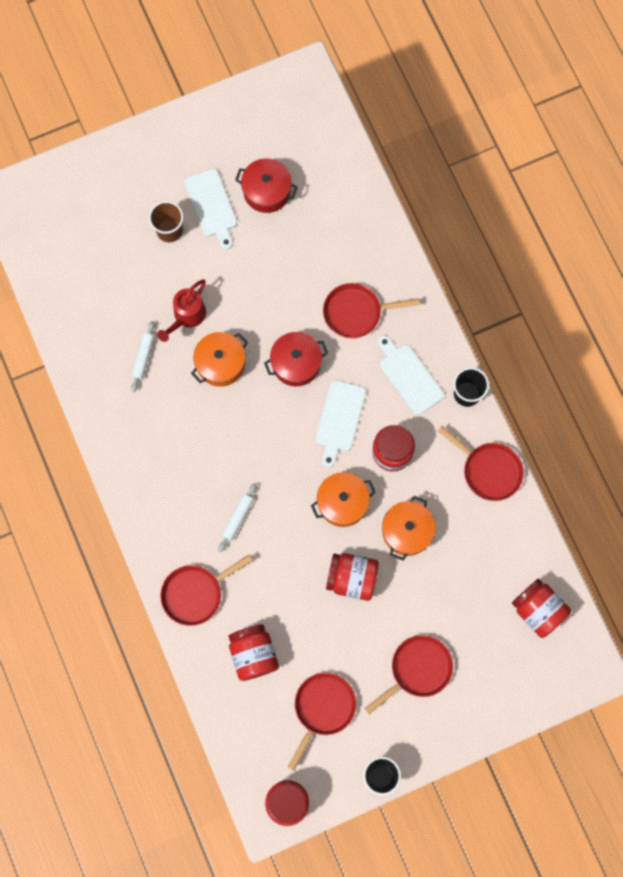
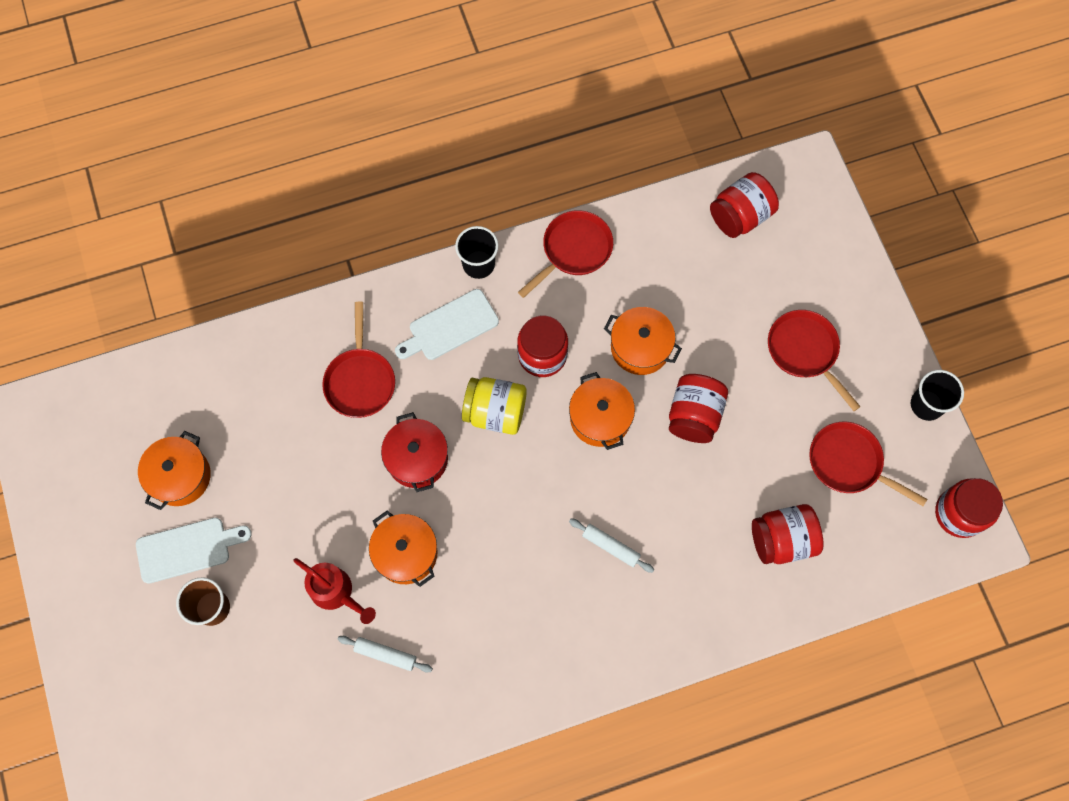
camera: 85 degrees left, 5 degrees down
red pan [160,555,253,626] -> none
red pot [235,158,298,213] -> orange pot [138,431,211,510]
white cutting board [316,380,366,467] -> yellow jar [462,377,527,435]

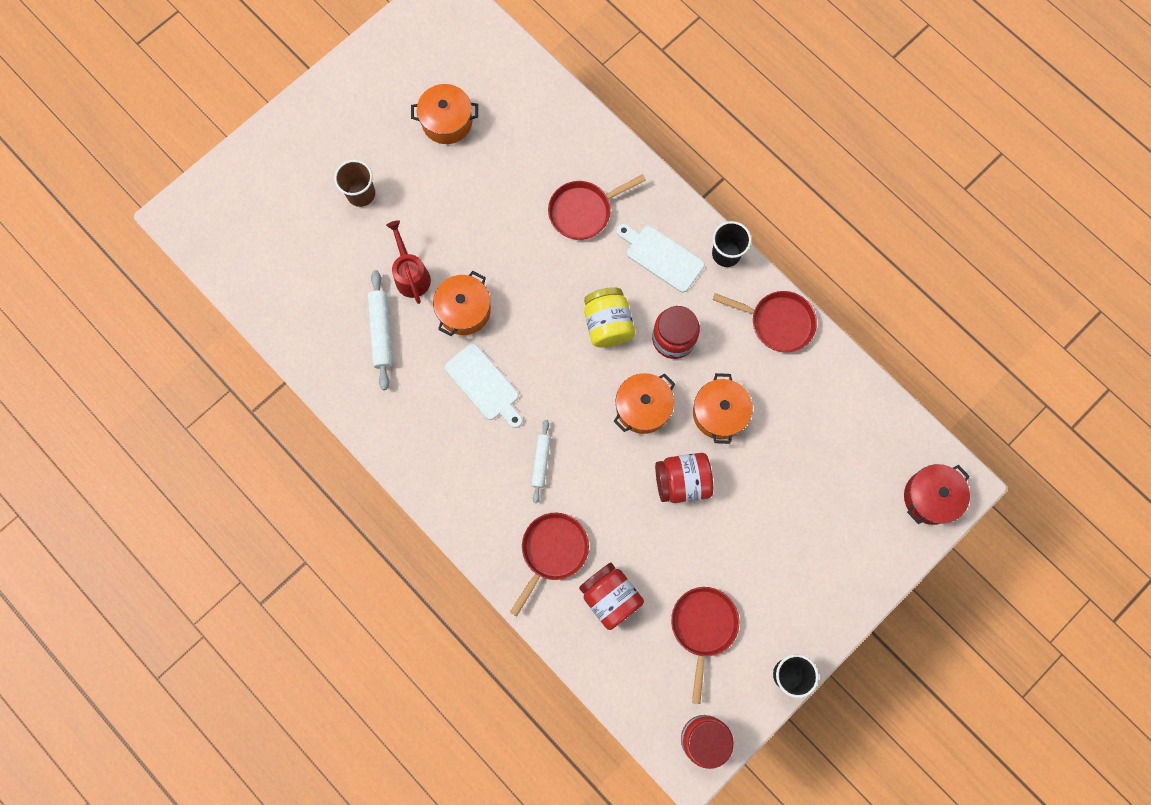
camera: 65 degrees right, 5 degrees up
white cutting board [136,518,251,584] -> white cutting board moved to [445,343,523,428]
red watering can [294,558,376,624] -> red watering can turned 150 degrees clockwise [386,220,431,304]
white rolling pin [337,636,433,673] -> white rolling pin [368,270,393,390], size x1.50
red pot [381,412,448,492] -> red pot moved to [904,464,970,525]
red jar [710,172,779,238] -> none
red pan [768,310,861,411] -> red pan moved to [510,513,589,616]

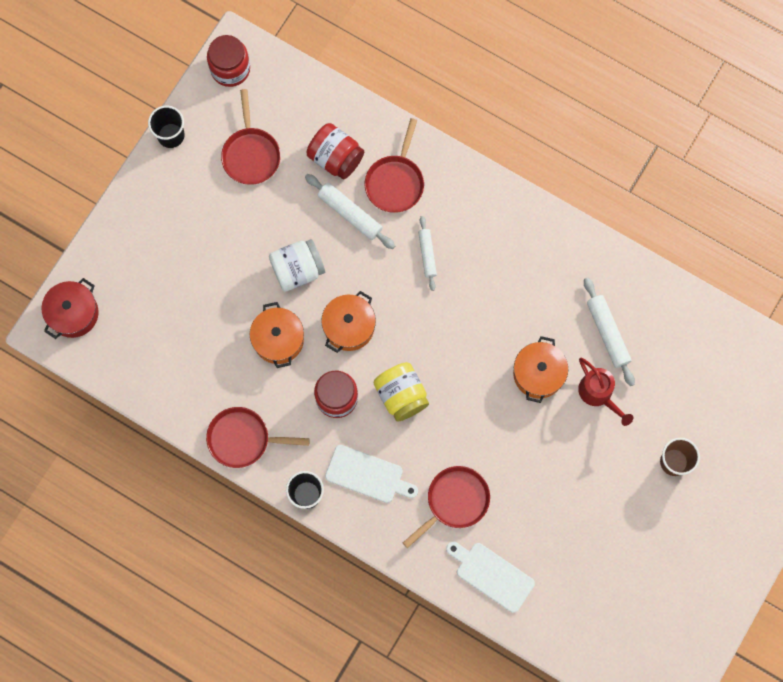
camera: 165 degrees right, 0 degrees up
orange pot [411,84,478,144] -> none
white cutting board [445,343,523,428] -> white cutting board moved to [446,542,535,613]
red jar [655,453,713,503] -> white jar [269,239,325,292]
none -> white rolling pin [305,174,395,249]

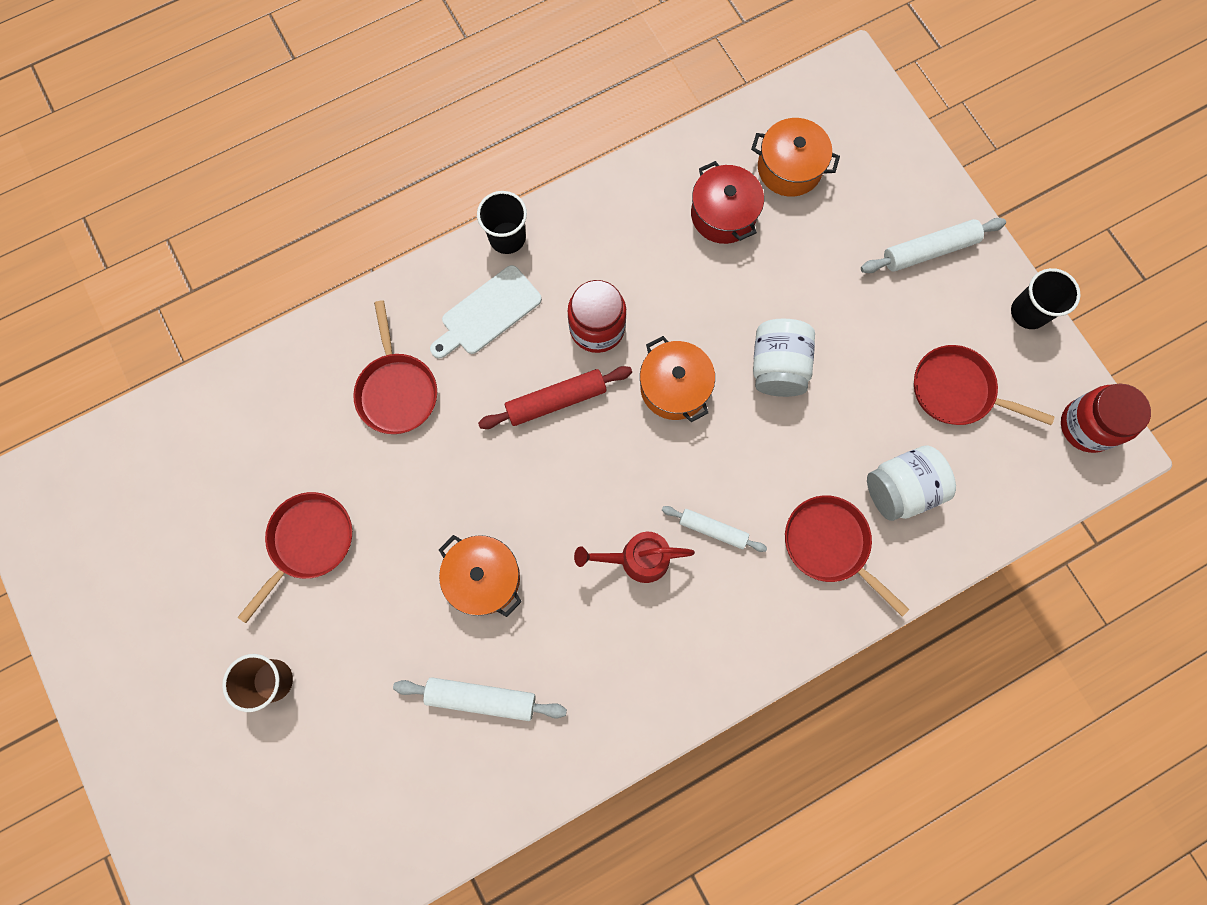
camera: 120 degrees right, 0 degrees up
red pot [42,278,99,339] -> red pot moved to [691,161,764,244]
red pan [206,407,310,468] -> red pan moved to [238,492,352,623]
orange pot [250,302,304,368] -> orange pot moved to [751,118,840,197]
white rolling pin [305,174,395,249] -> white rolling pin moved to [861,218,1006,273]
red jar [306,123,364,179] -> white jar [867,445,956,521]
yellow jar [374,362,429,422] -> red rolling pin [478,366,632,429]
white cutting board [446,542,535,613] -> none
red watering can [578,357,633,426] -> red watering can moved to [574,532,695,583]

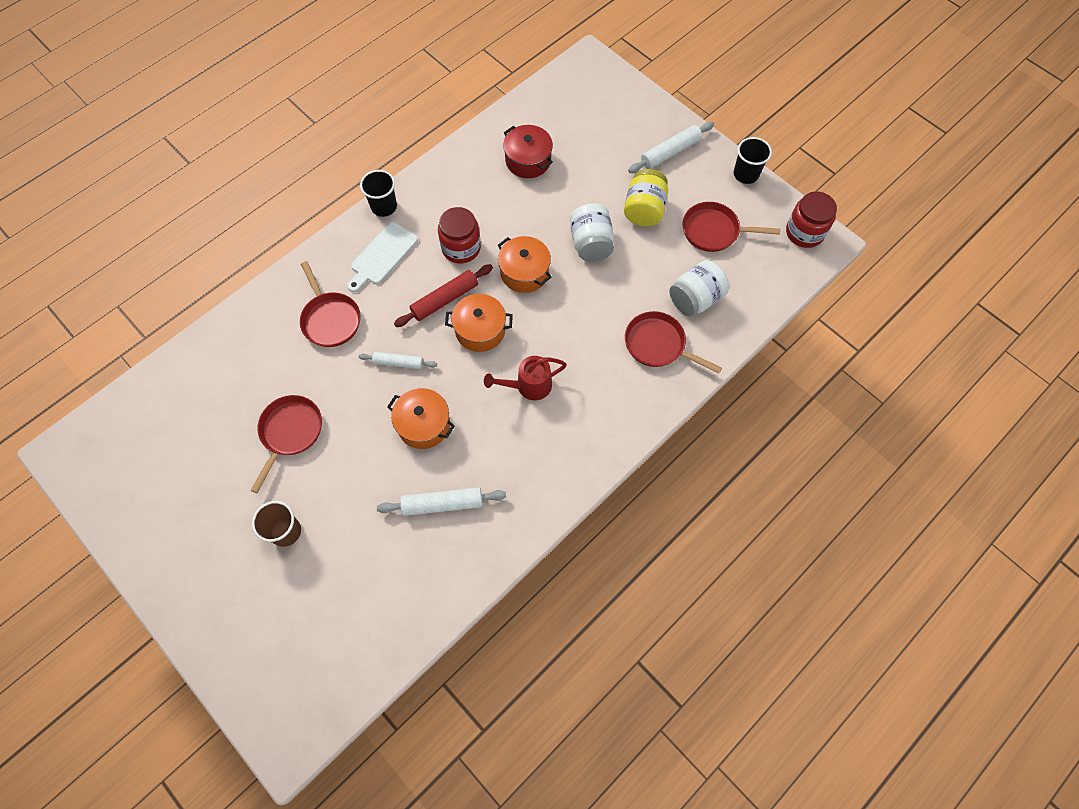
camera: 15 degrees left, 10 degrees down
white rolling pin [662,506,767,552] -> white rolling pin moved to [358,352,437,369]
orange pot [751,118,840,197] -> orange pot moved to [445,294,513,352]
none -> yellow jar [624,169,668,226]

